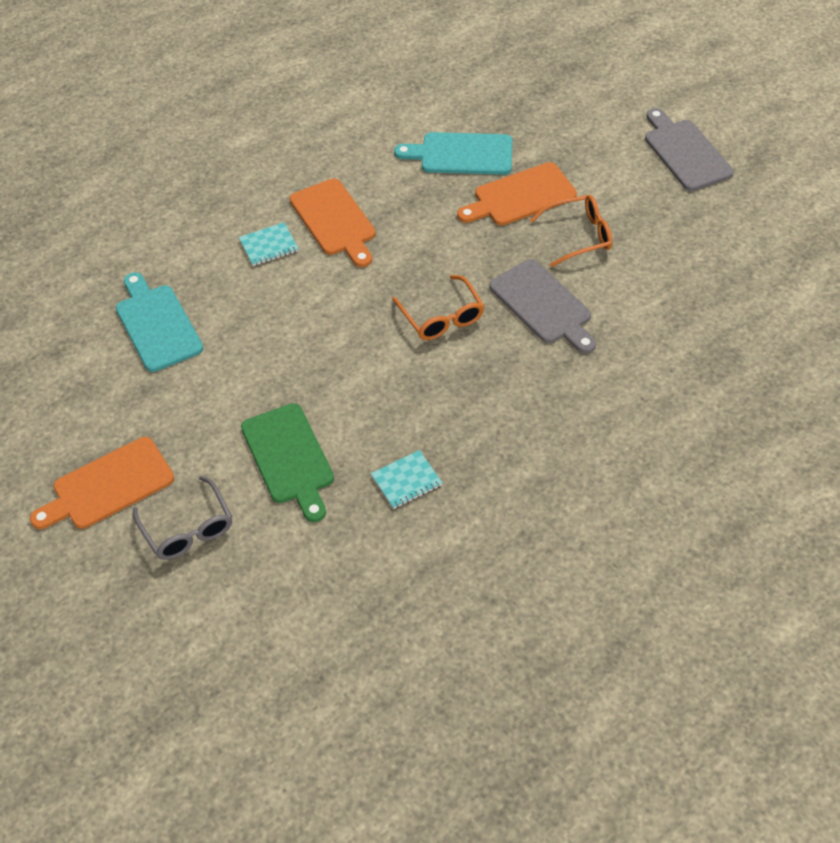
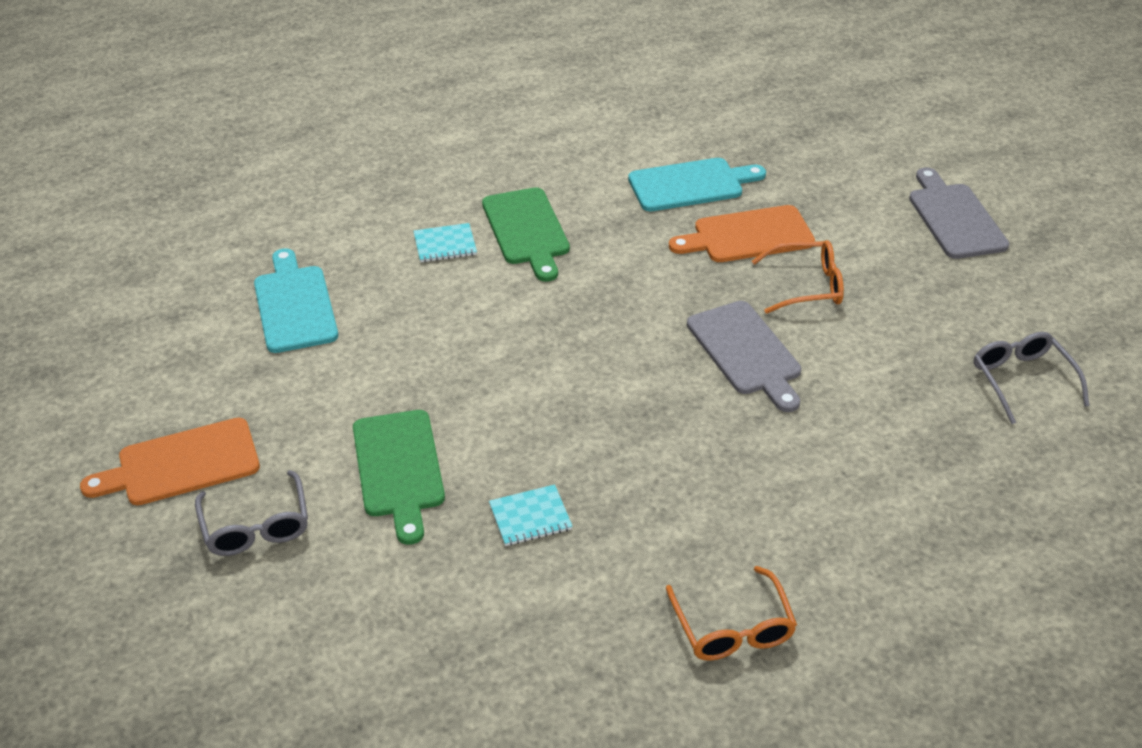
camera: 10 degrees right, 10 degrees down
orange cutting board [289,179,376,267] -> green cutting board [482,187,570,282]
orange glasses [392,275,484,340] -> orange glasses moved to [666,566,797,661]
turquoise cutting board [394,132,512,175] -> turquoise cutting board turned 150 degrees clockwise [628,158,766,211]
none -> grey glasses [974,332,1089,424]

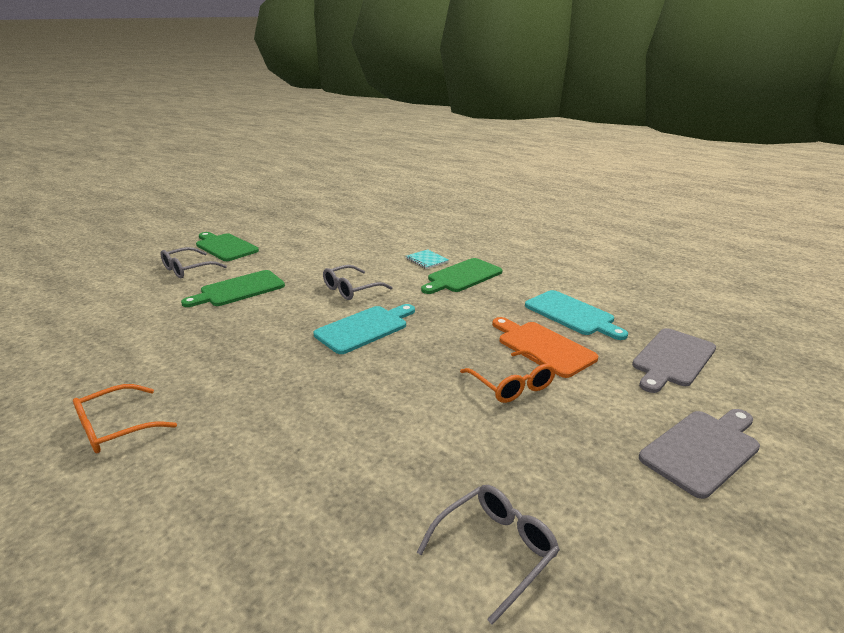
camera: 65 degrees right, 15 degrees down
orange cutting board [80,418,260,505] -> green cutting board [196,232,259,261]
turquoise cutting board [254,248,338,353] -> turquoise cutting board moved to [314,304,415,354]
turquoise notebook [489,484,573,546] -> none
grey cutting board [687,301,801,412] -> grey cutting board moved to [632,328,716,393]
none -> grey glasses [323,265,392,300]

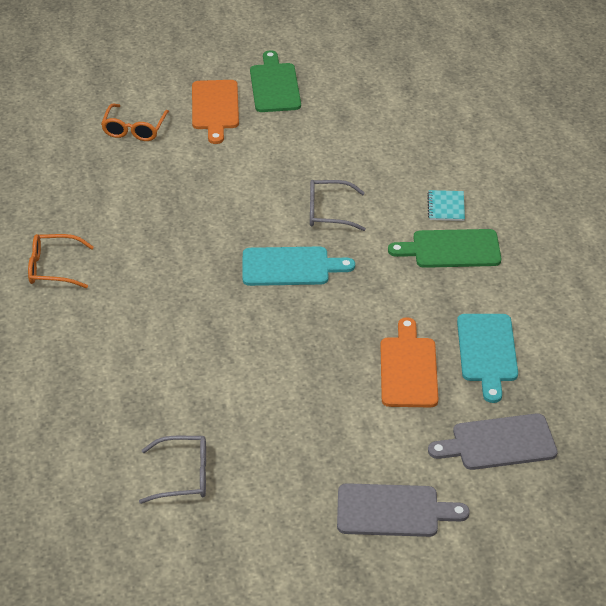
camera: 40 degrees right, 15 degrees up
grey glasses [161,247,227,278] -> orange cutting board [192,80,239,144]
green cutting board [181,270,285,307] -> none
orange glasses [460,349,556,403] -> orange glasses moved to [101,104,169,141]

